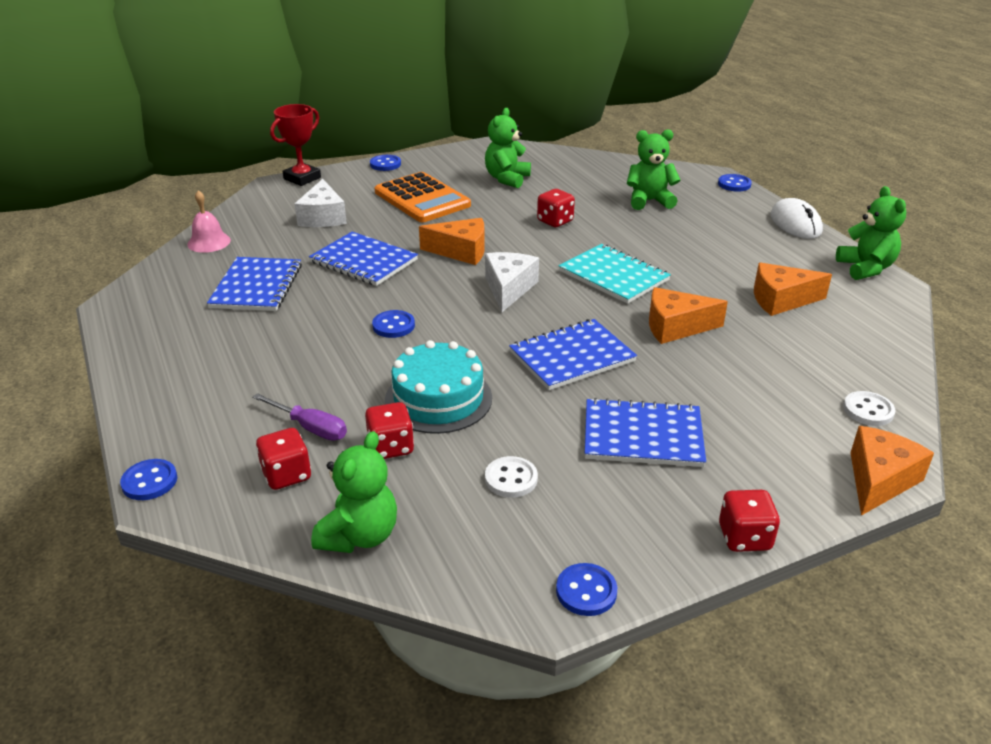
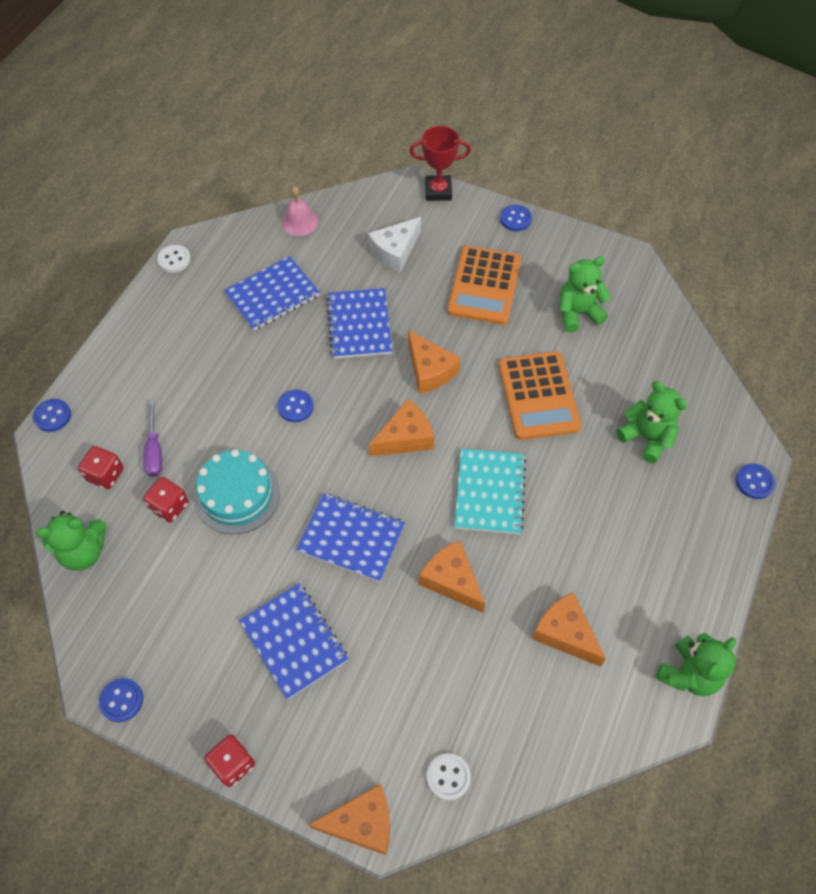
camera: 50 degrees right, 25 degrees up
white cheese [485,252,539,312] -> orange cheese [369,399,434,457]
white button [485,456,538,498] -> white button moved to [157,245,191,273]
red dice [537,189,575,227] -> orange calculator [498,351,581,440]
white mouse [771,198,823,239] -> none

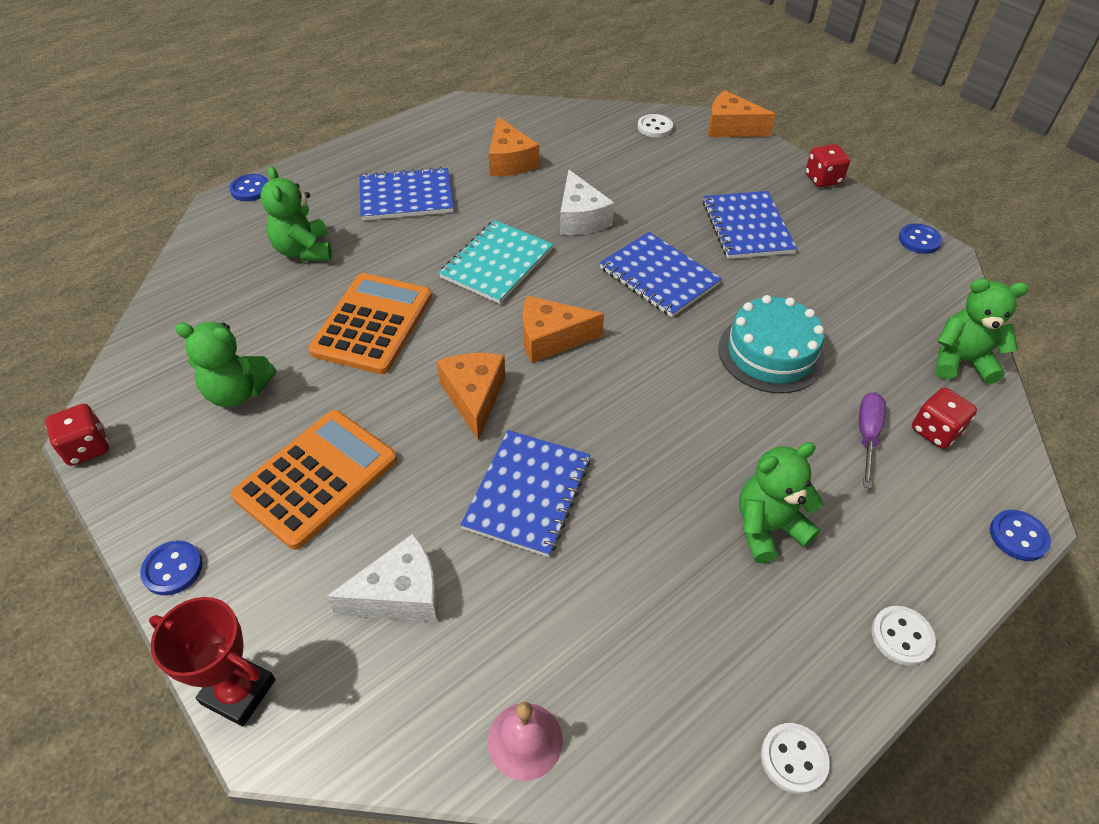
camera: 155 degrees left, 10 degrees down
red dice [143,477,189,523] -> red dice moved to [45,404,109,466]
blue notebook [224,256,320,330] -> blue notebook moved to [359,167,454,220]
blue button [277,390,314,422] -> none
orange cheese [419,541,485,613] -> white cheese [560,170,615,235]
green teddy bear [656,633,736,696] -> green teddy bear moved to [739,442,824,563]
none -> white button [871,606,936,666]

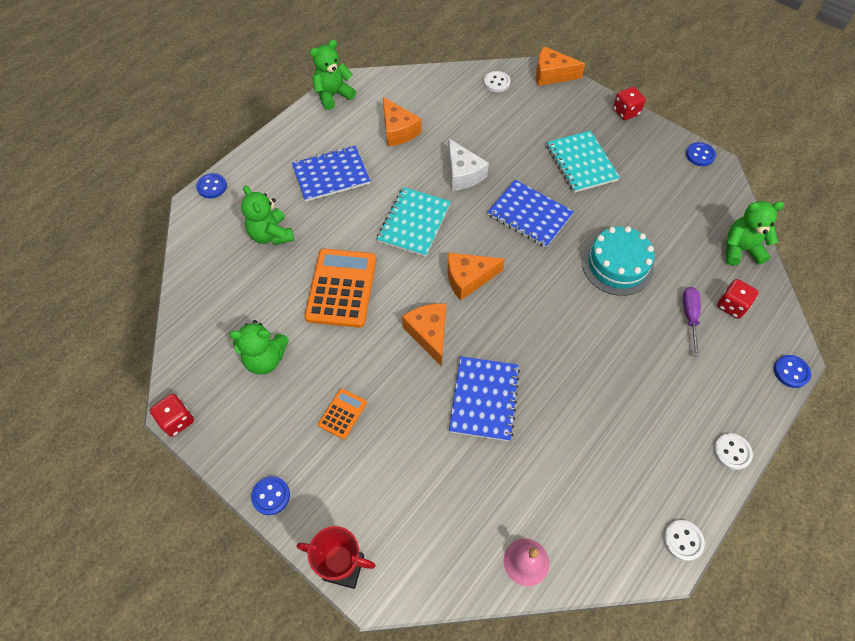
camera: 10 degrees left, 10 degrees up
orange calculator [231,410,397,550] -> orange calculator [318,388,367,439], size x0.49
white cheese [326,534,438,622] -> none
blue notebook [703,191,797,259] -> turquoise notebook [547,131,620,193]
green teddy bear [739,442,824,563] -> green teddy bear moved to [310,40,356,110]

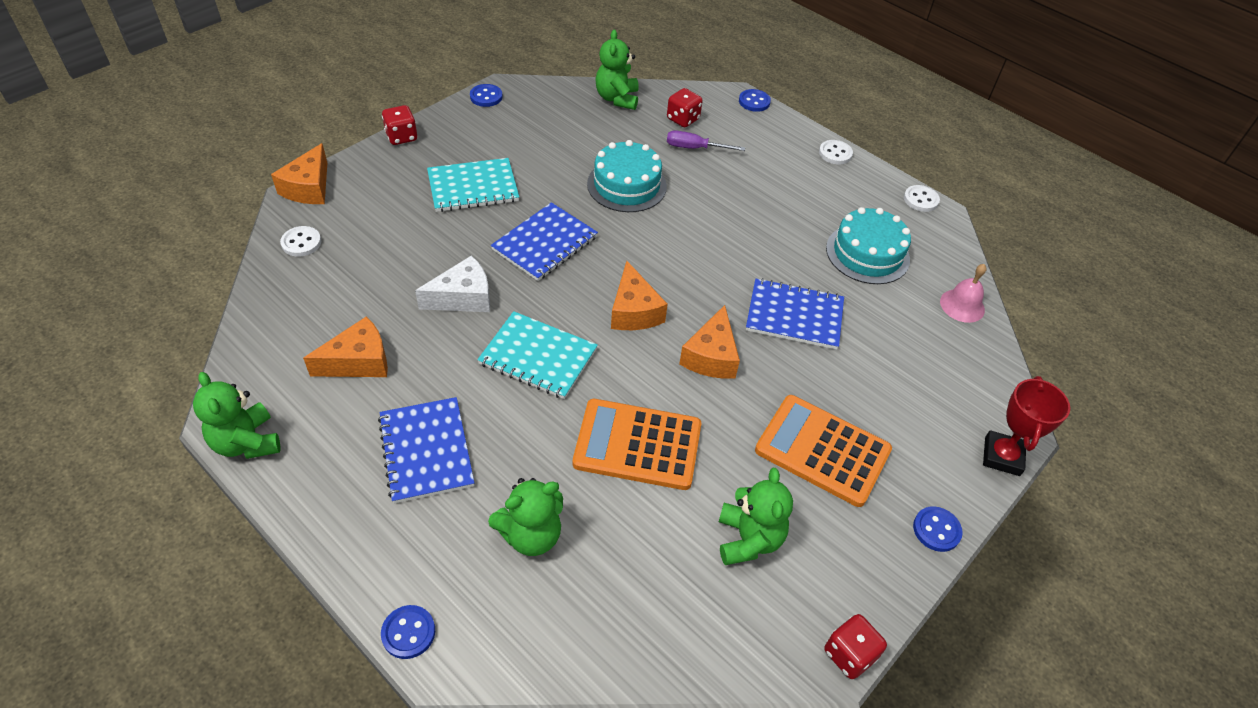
camera: 90 degrees left, 10 degrees down
orange calculator [318,388,367,439] -> orange calculator [755,395,892,507], size x2.06
orange cheese [402,304,446,367] -> orange cheese turned 60 degrees counterclockwise [679,305,740,379]
none -> turquoise cake [826,207,911,284]

